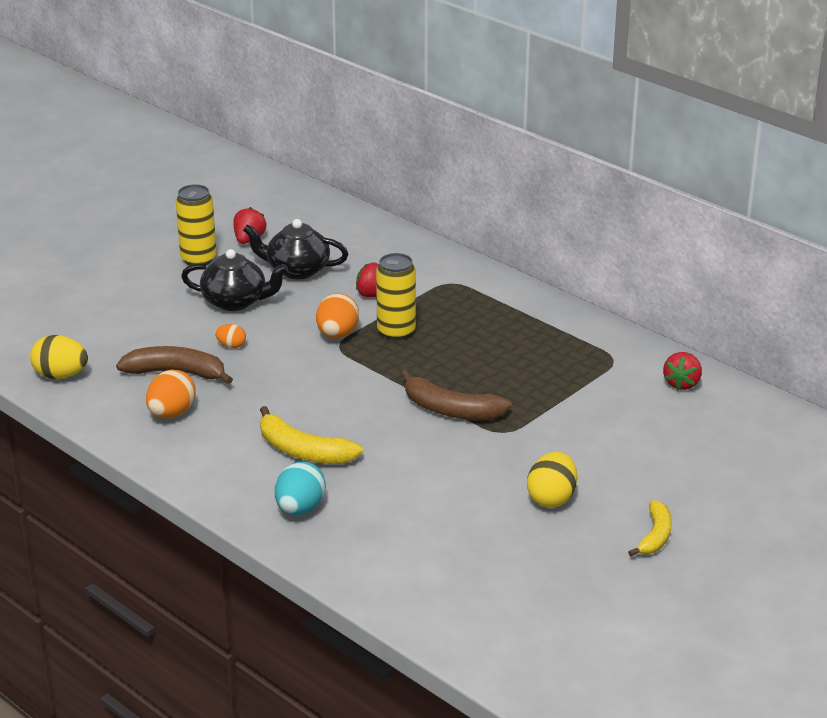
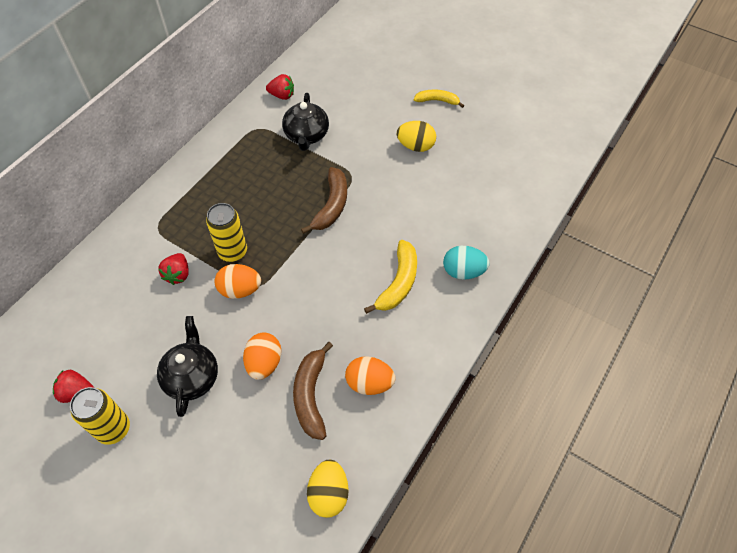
camera: 100 degrees left, 25 degrees up
orange egg [215,324,246,348] -> orange egg [243,332,281,380], size x1.80
black teapot [243,219,348,279] -> black teapot moved to [282,93,329,151]

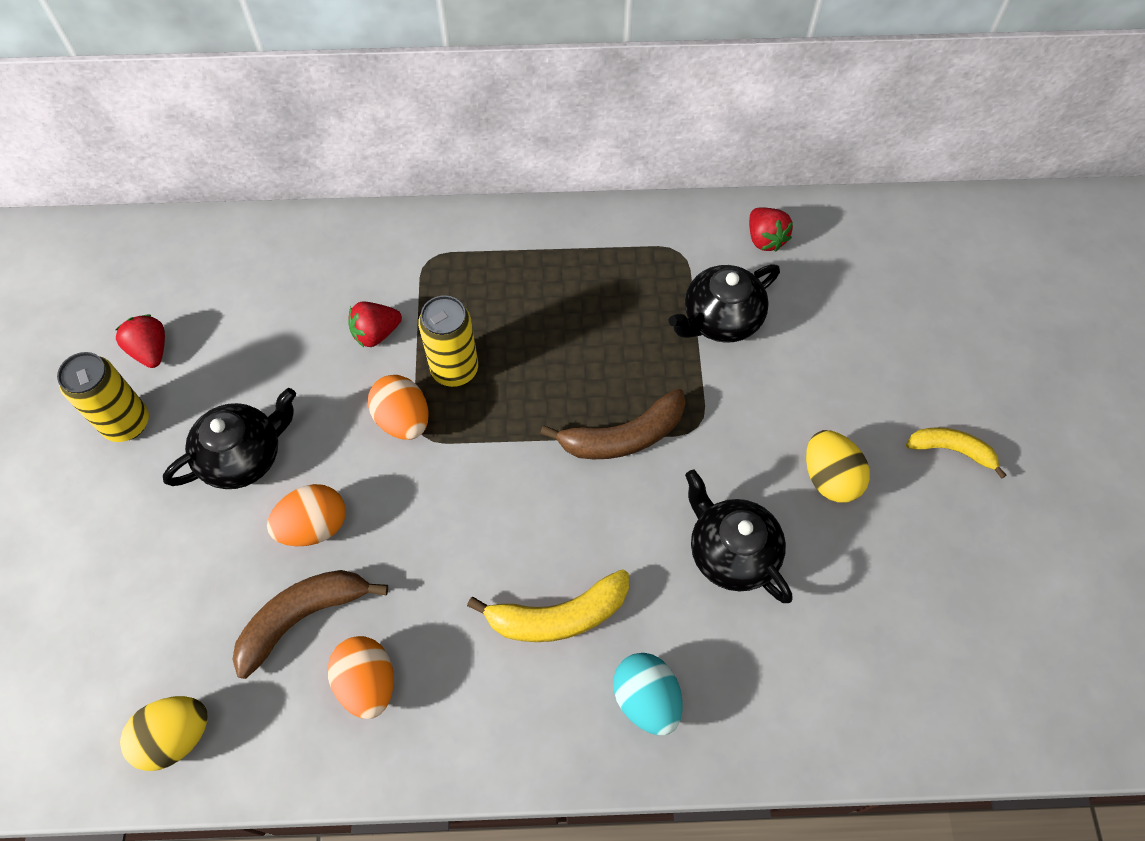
camera: 55 degrees right, 5 degrees up
yellow banana [414,90,464,108] -> yellow banana turned 45 degrees counterclockwise [906,427,1007,479]
none -> black teapot [685,469,792,603]

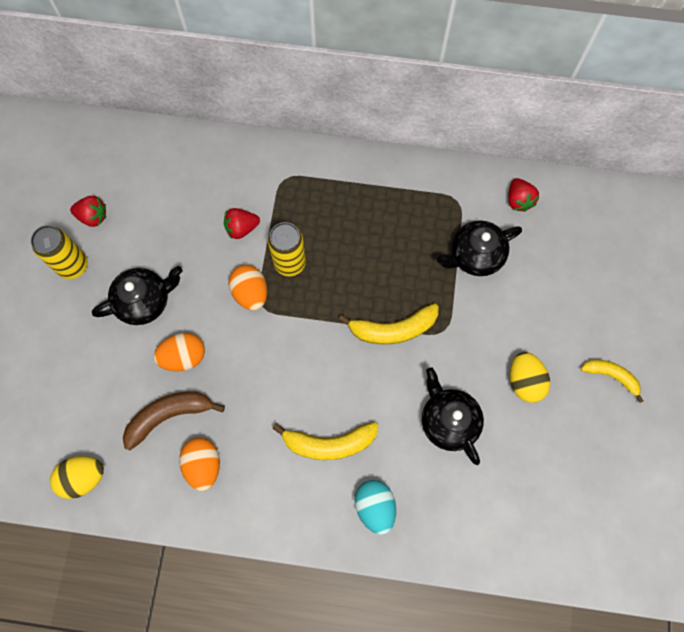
camera: 10 degrees right, 10 degrees up
red strawberry [115,314,165,368] -> red strawberry turned 120 degrees clockwise [70,196,106,227]
brown banana [540,388,686,459] -> yellow banana [338,304,438,344]

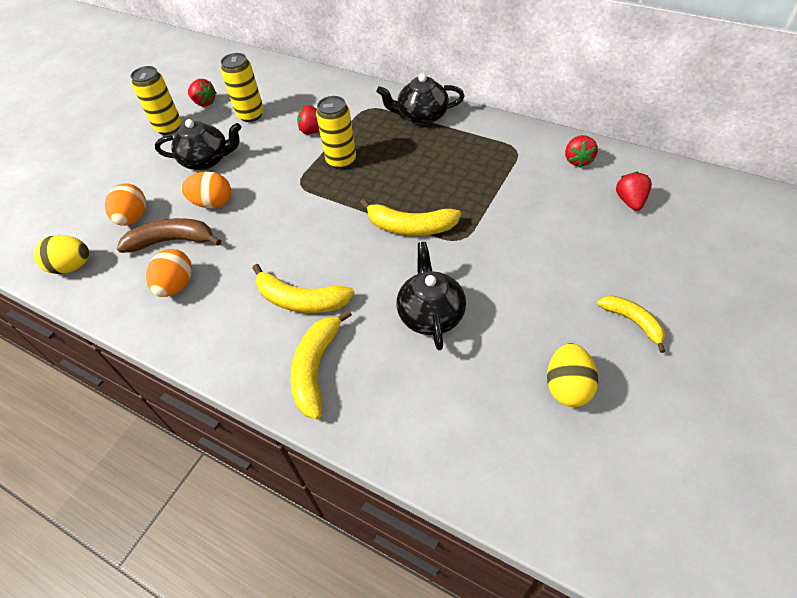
camera: 25 degrees right, 20 degrees down
orange egg [228,265,267,311] -> orange egg moved to [105,183,146,226]
turquoise egg [355,480,396,535] -> yellow banana [291,310,352,419]
black teapot [437,220,522,276] -> black teapot moved to [377,73,464,125]
yellow egg [510,352,550,403] -> yellow egg moved to [547,343,598,407]
none -> yellow can [221,53,264,122]
none -> red strawberry [616,171,652,211]

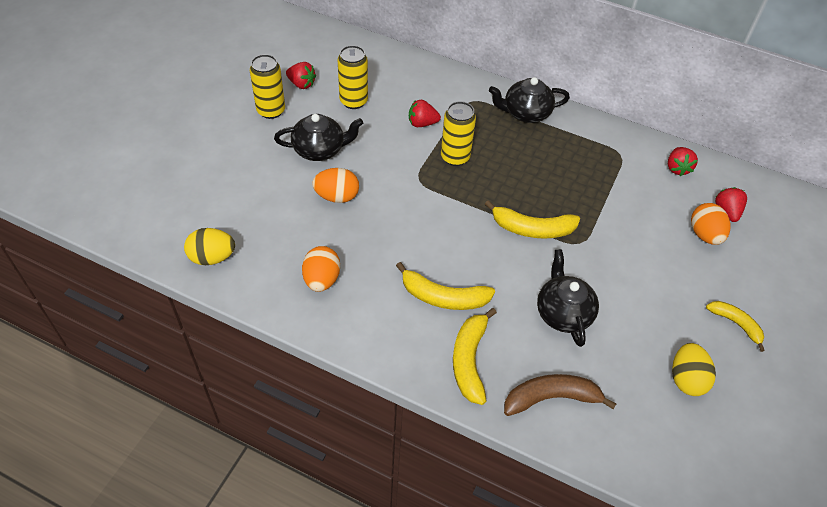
camera: 10 degrees left, 0 degrees up
orange egg [105,183,146,226] -> orange egg moved to [691,203,730,245]
brown banana [116,218,221,253] -> brown banana moved to [504,374,616,416]

